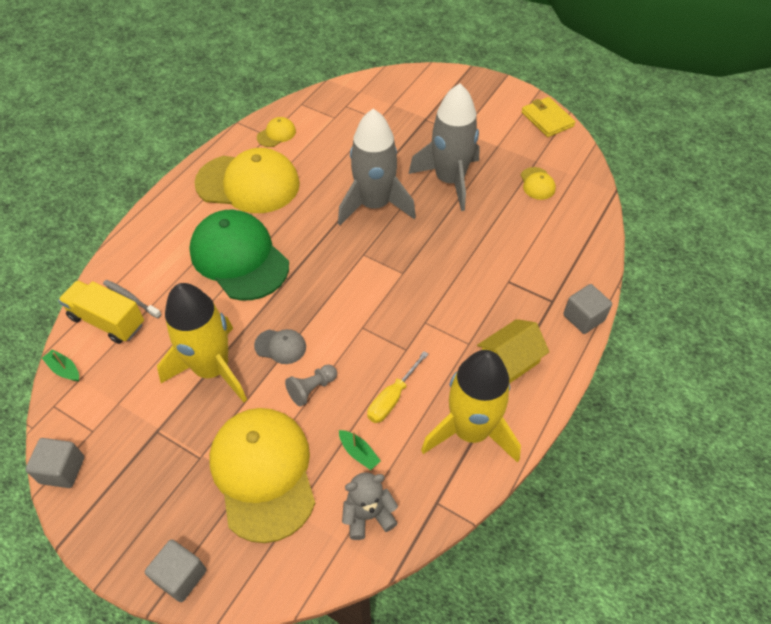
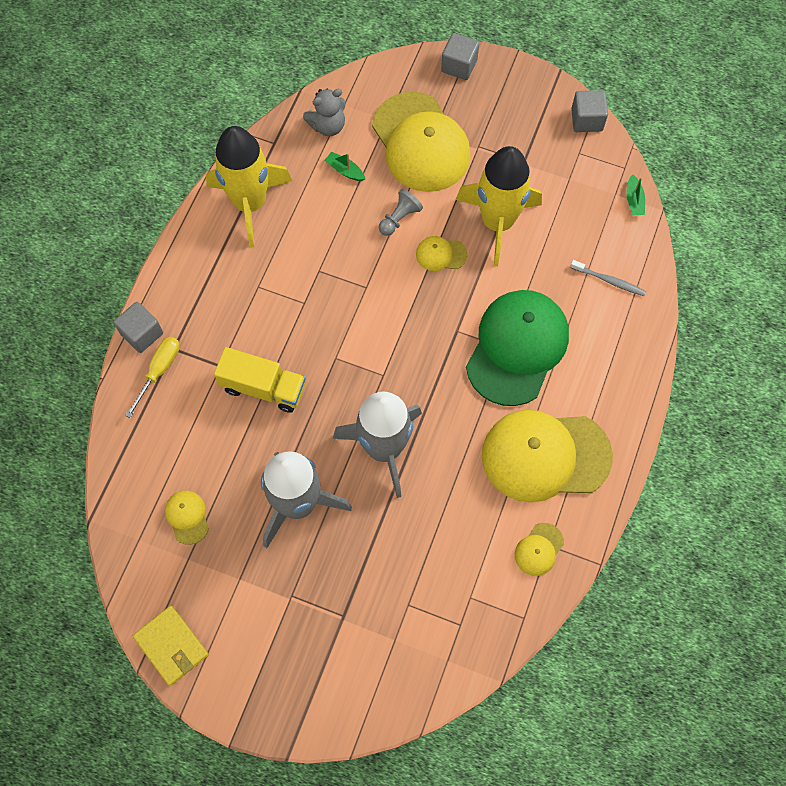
camera: 170 degrees right, 15 degrees up
green boat [42,350,79,381] -> green boat turned 60 degrees clockwise [626,174,645,215]
yellow truck [58,280,144,344] -> yellow truck moved to [214,347,306,413]
green cap [189,210,289,300] -> green cap turned 105 degrees counterclockwise [466,290,569,406]
grey cap [254,329,306,364] -> yellow cap [416,236,467,271]
yellow screwdriver [367,351,428,423] -> yellow screwdriver moved to [125,337,180,418]
yellow house [477,319,549,384] -> none

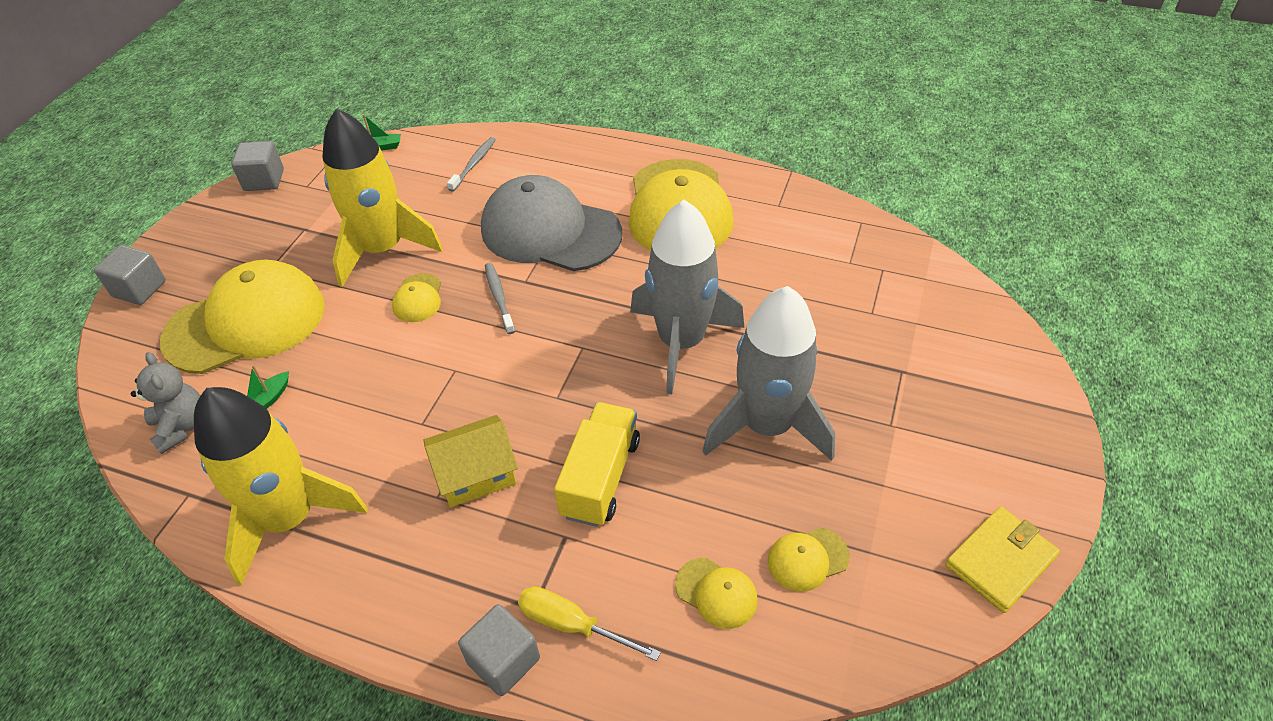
camera: 90 degrees left, 20 degrees down
grey pawn [379,189,423,236] -> none
green cap [466,290,569,406] -> grey cap [481,175,622,271]
yellow cap [515,523,564,576] -> yellow cap moved to [675,558,758,629]
none -> yellow house [423,415,518,507]
none -> grey toothbrush [485,263,515,334]

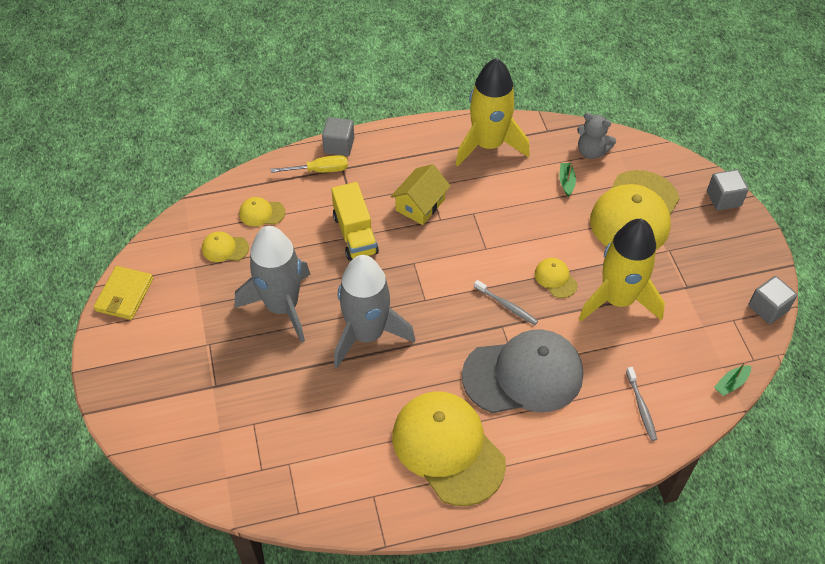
camera: 145 degrees right, 5 degrees up
yellow cap [768,528,850,592] -> yellow cap turned 120 degrees counterclockwise [202,232,249,262]

